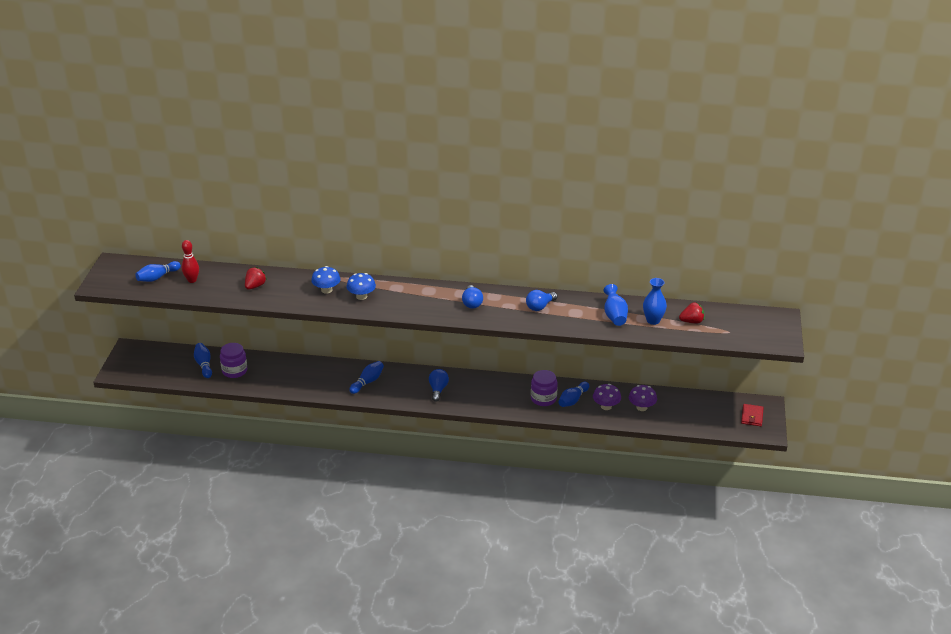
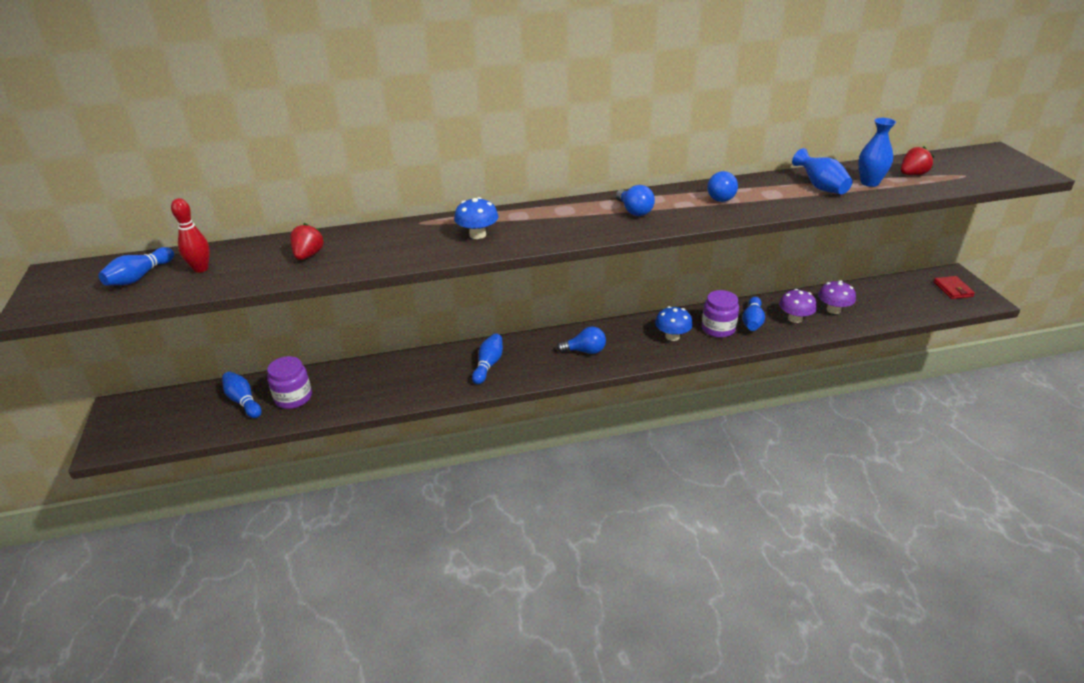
camera: 20 degrees left, 0 degrees up
blue mushroom [311,266,341,294] -> blue mushroom moved to [655,306,693,341]
blue light bulb [429,369,449,402] -> blue light bulb turned 105 degrees clockwise [557,326,606,354]

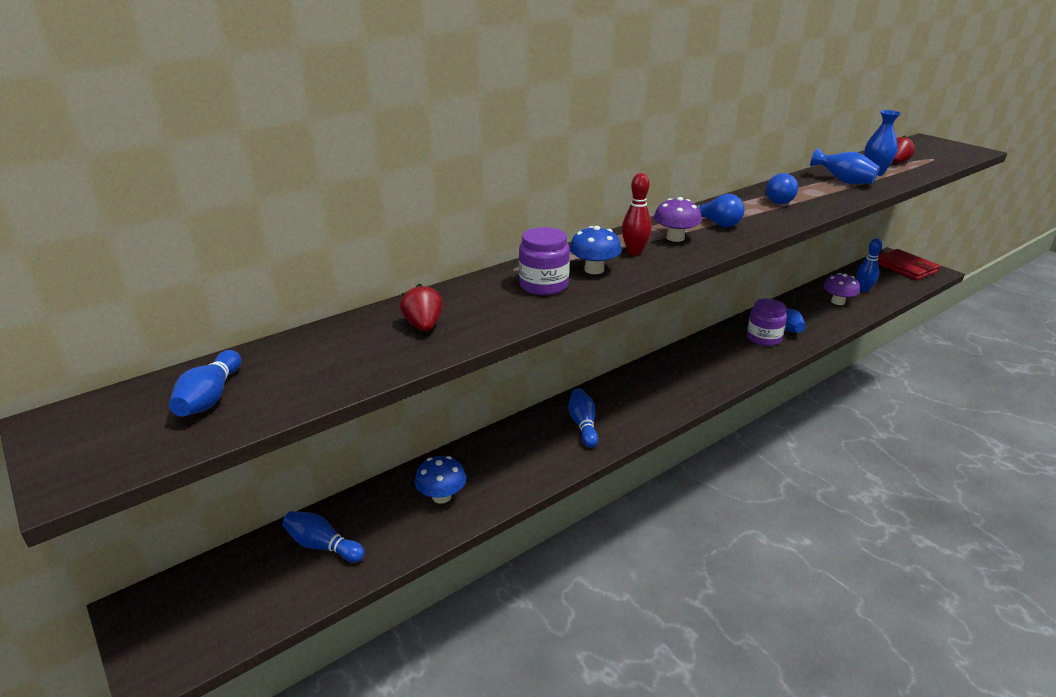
camera: 25 degrees left, 5 degrees down
red bowling pin [171,198,210,273] -> red bowling pin moved to [622,173,652,255]
purple jar [267,356,312,409] -> purple jar moved to [519,227,570,295]
blue light bulb [557,326,606,354] -> none
blue mushroom [655,306,693,341] -> blue mushroom moved to [415,456,466,503]
purple mushroom [779,289,817,323] -> purple mushroom moved to [654,197,702,242]
red wallet [934,276,975,299] -> red wallet [878,249,940,280], size x1.66
none -> blue bowling pin [857,239,882,292]

